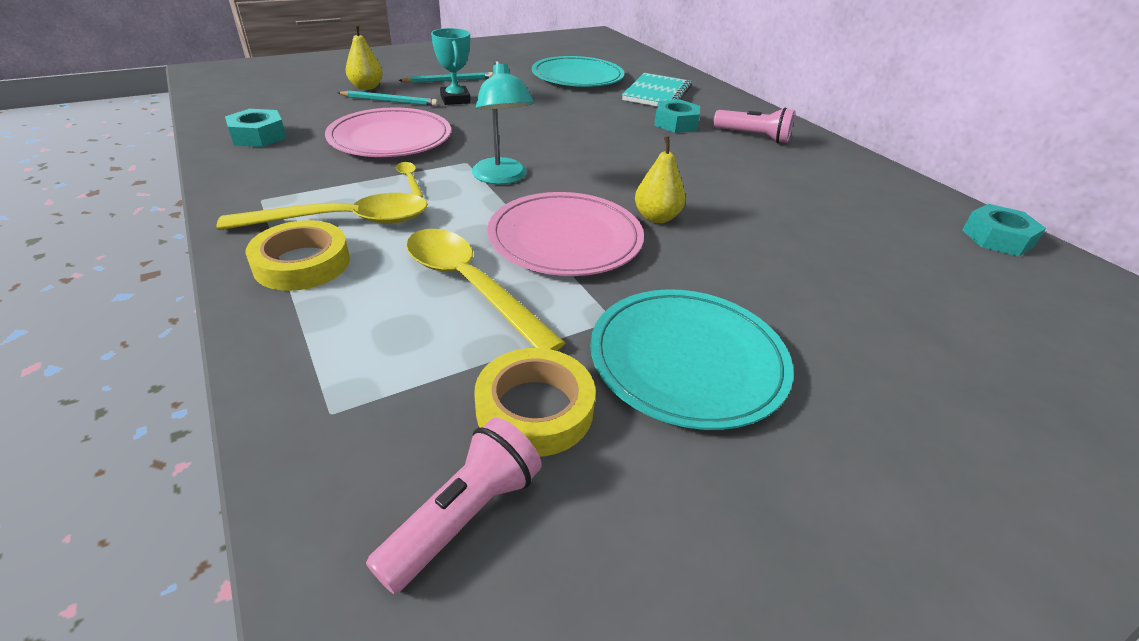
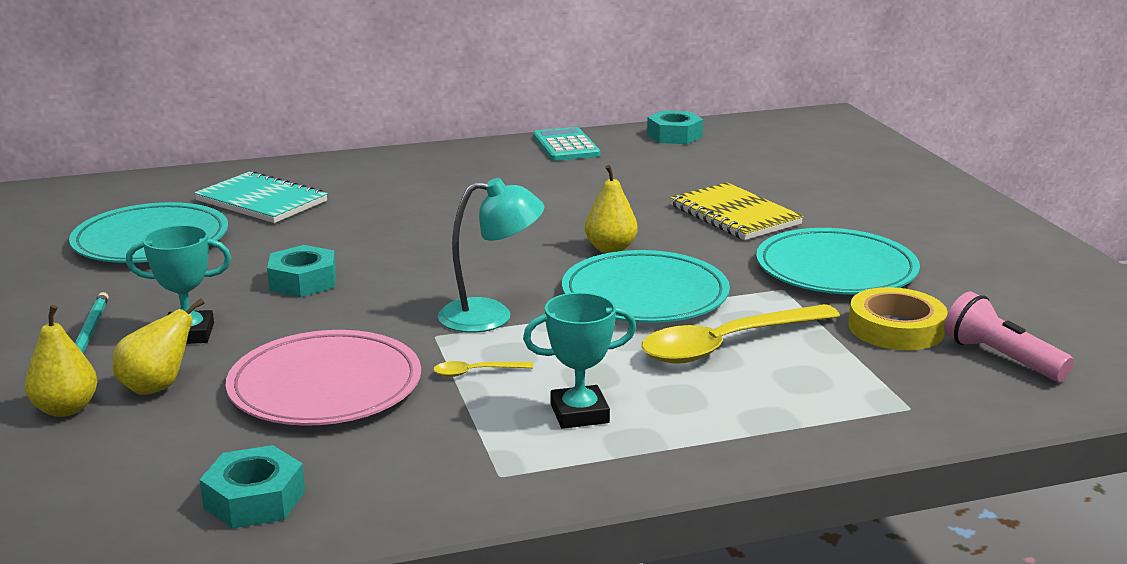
camera: 75 degrees left, 15 degrees down
yellow spoon [216,193,428,230] -> turquoise trophy [523,292,636,429]
yellow tape [246,220,350,291] -> none
turquoise pencil [337,91,438,106] -> yellow pear [113,298,205,395]
pink plate [487,192,644,276] -> turquoise plate [562,250,730,323]
turquoise nut [654,99,700,133] -> turquoise nut moved to [267,245,336,297]
pink flashlight [713,107,795,143] -> none
none -> turquoise calculator [533,127,600,161]
none -> yellow notebook [670,182,804,240]

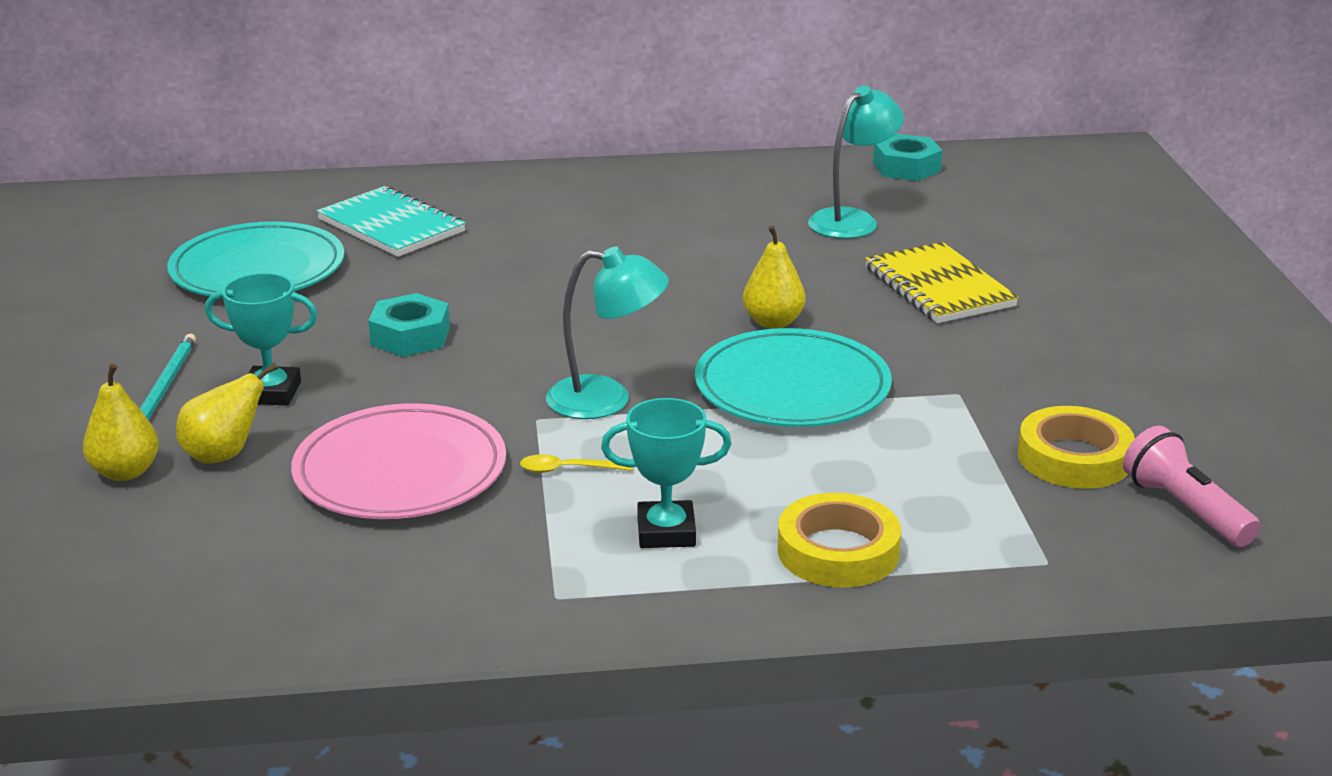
camera: 10 degrees right, 5 degrees up
turquoise nut [200,445,305,529] -> none
turquoise calculator [533,127,600,161] -> none
yellow spoon [641,304,840,364] -> none
turquoise plate [756,228,920,295] -> none
none -> yellow tape [778,493,901,588]
none -> turquoise lamp [808,86,904,239]

